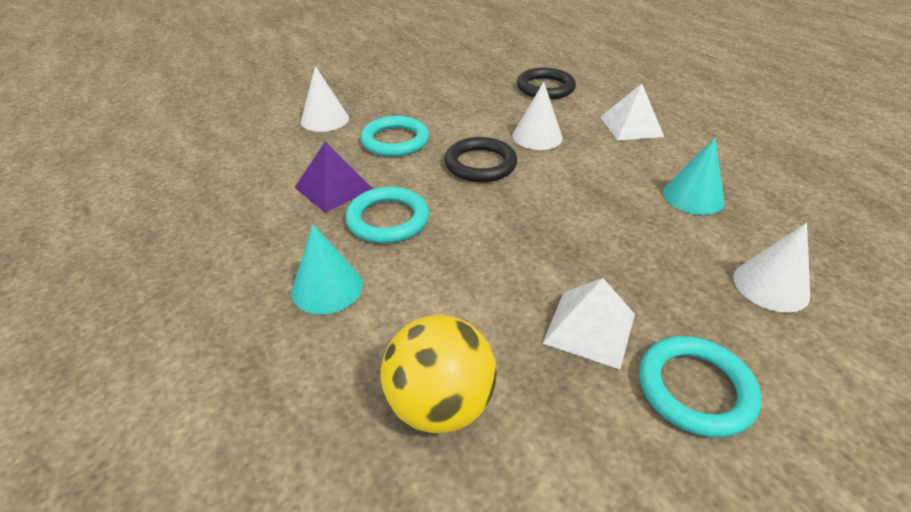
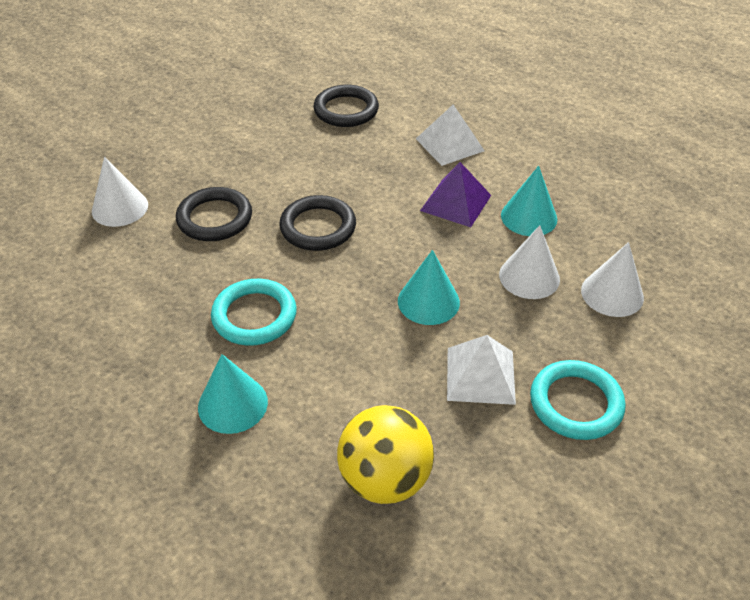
camera: 20 degrees left, 5 degrees up
purple pyramid [294,142,373,213] -> purple pyramid moved to [420,162,491,227]
turquoise ring [360,116,429,157] -> black ring [176,187,252,241]
white cone [512,82,563,150] -> white cone moved to [499,225,560,299]
none -> turquoise cone [398,250,460,325]

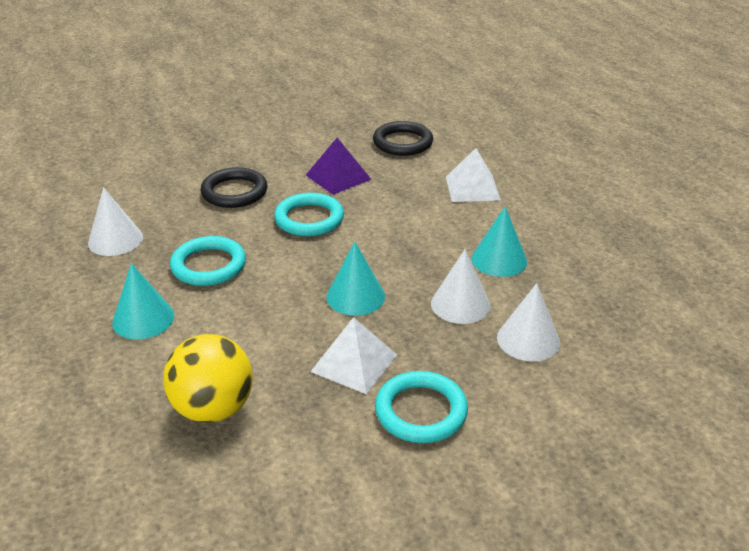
camera: 25 degrees right, 10 degrees down
white cone [92,157,148,227] -> white cone moved to [88,187,143,256]
black ring [279,195,356,251] -> turquoise ring [274,193,344,236]
purple pyramid [420,162,491,227] -> purple pyramid moved to [306,138,371,195]

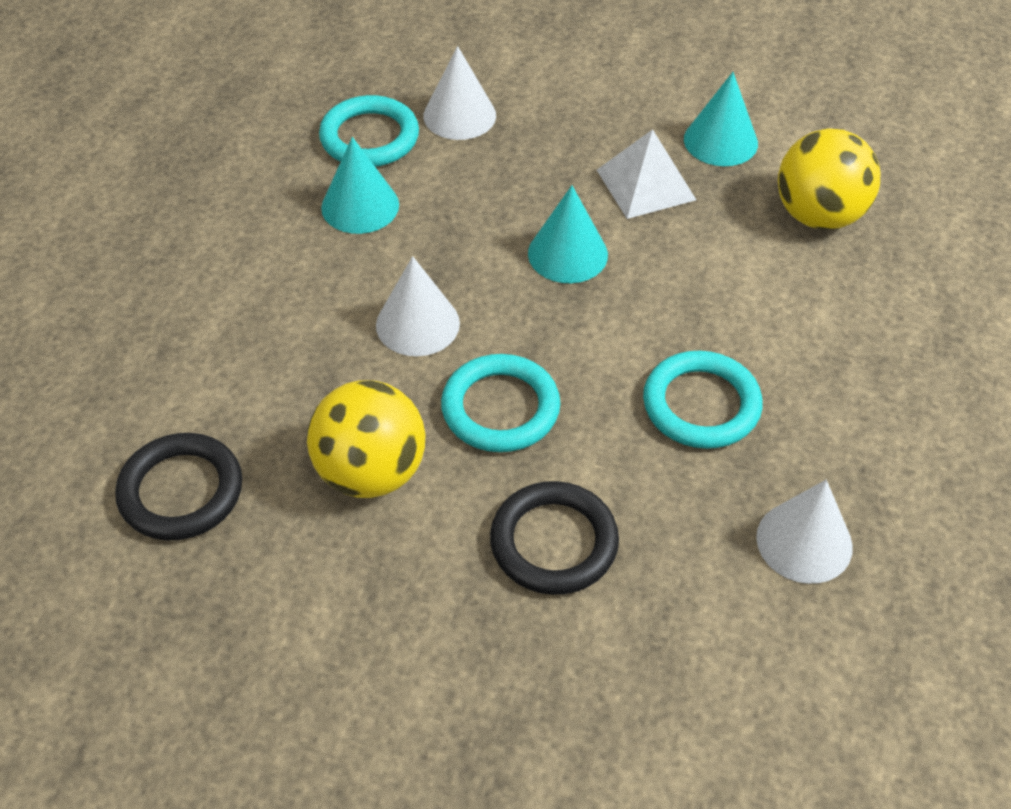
camera: 140 degrees left, 15 degrees up
turquoise cone [112,263,174,339] -> turquoise cone moved to [684,72,758,166]
purple pyramid [306,138,371,195] -> yellow ball [307,380,425,498]
turquoise ring [375,371,468,443] -> turquoise ring moved to [319,95,419,167]
white cone [431,249,490,324] -> white cone moved to [376,256,460,356]
white pyramid [446,148,501,202] -> none

